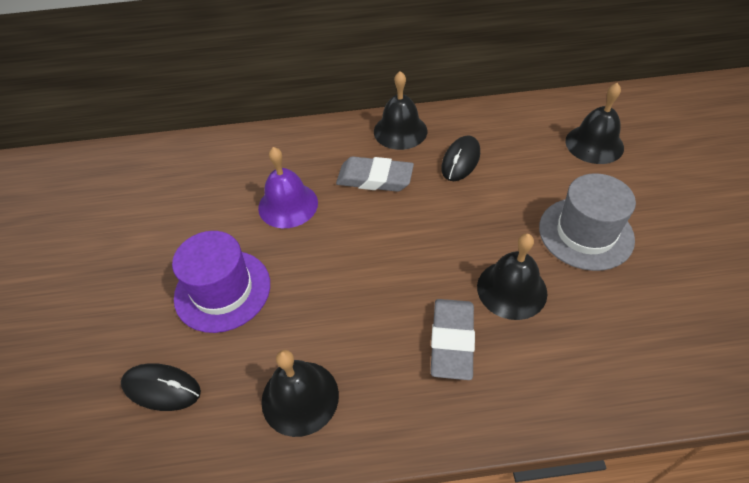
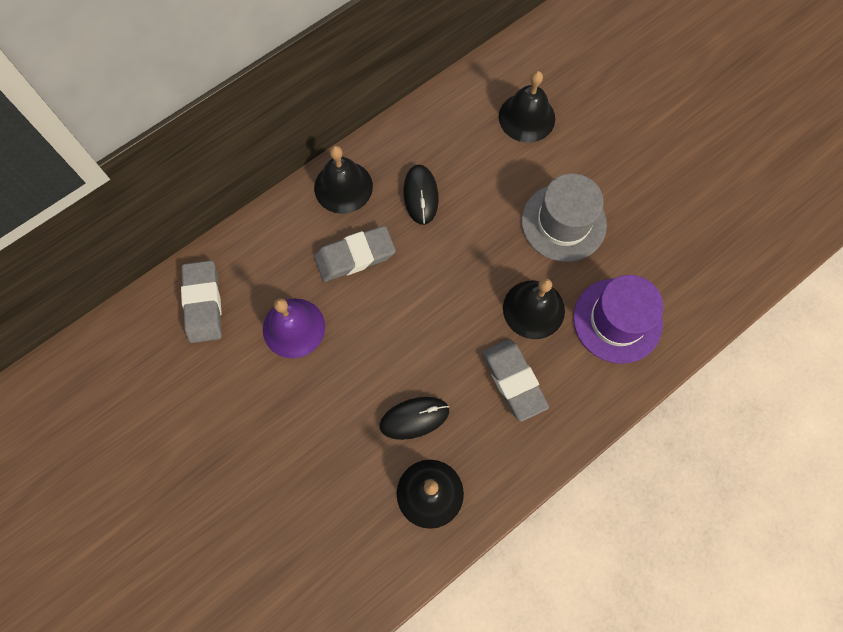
camera: 35 degrees left, 20 degrees up
black mouse [121,363,201,411] -> black mouse moved to [379,397,449,440]
purple hat [172,231,270,333] -> purple hat moved to [573,275,663,364]
none -> grey eraser [181,260,222,343]

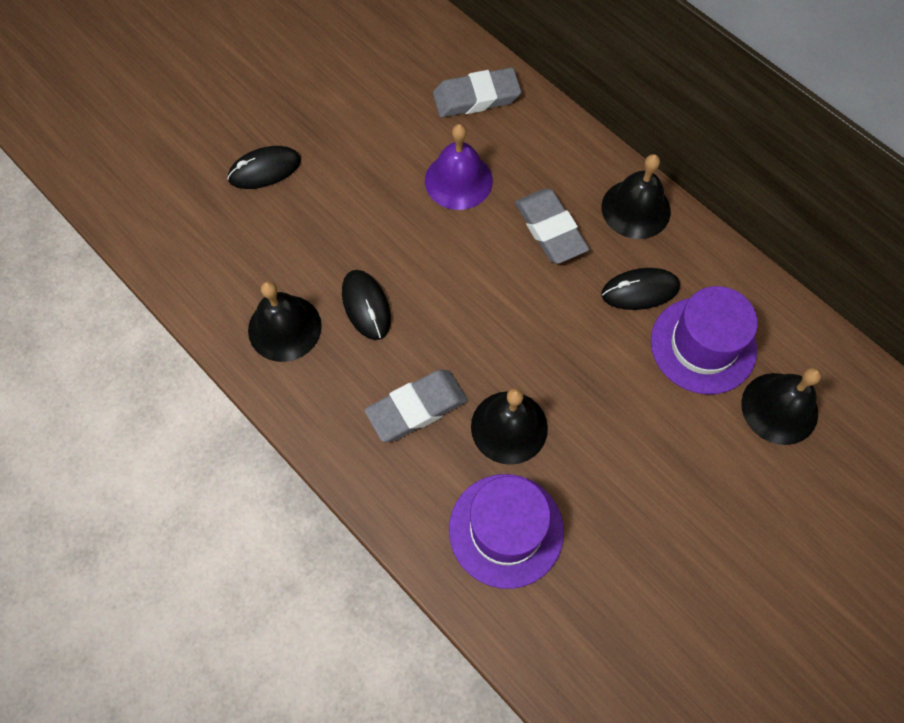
camera: 85 degrees right, 5 degrees down
grey hat [521,173,607,262] -> none
none -> black mouse [227,146,301,189]
none -> purple hat [651,286,758,394]

